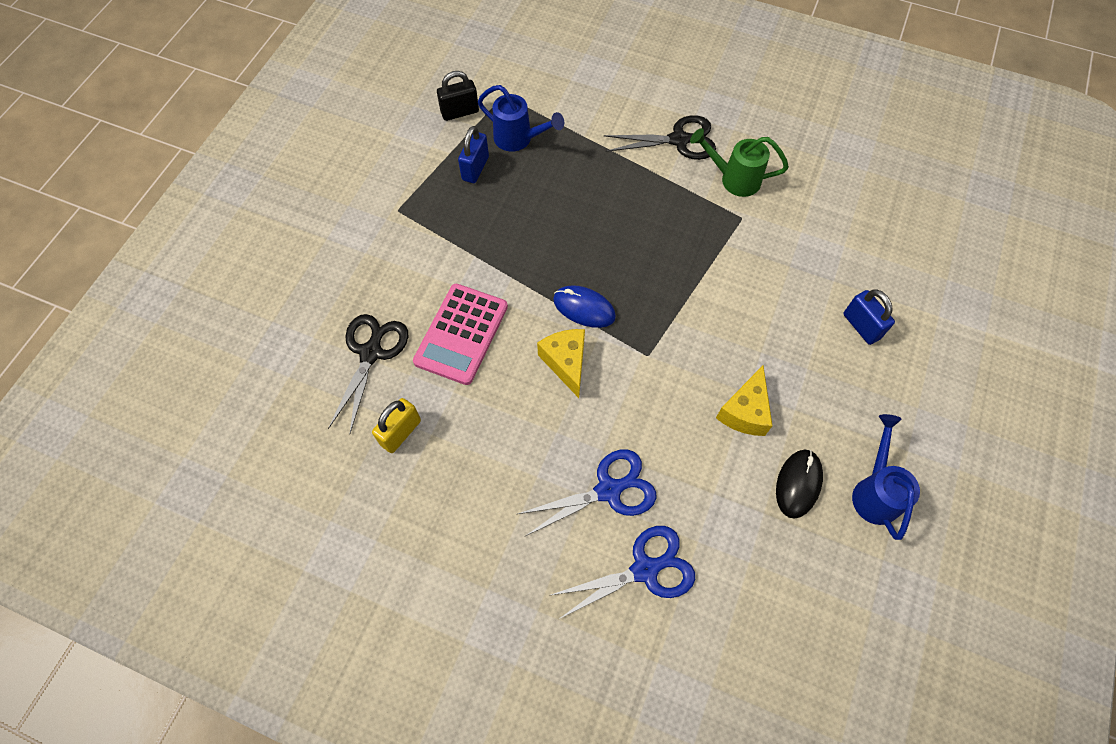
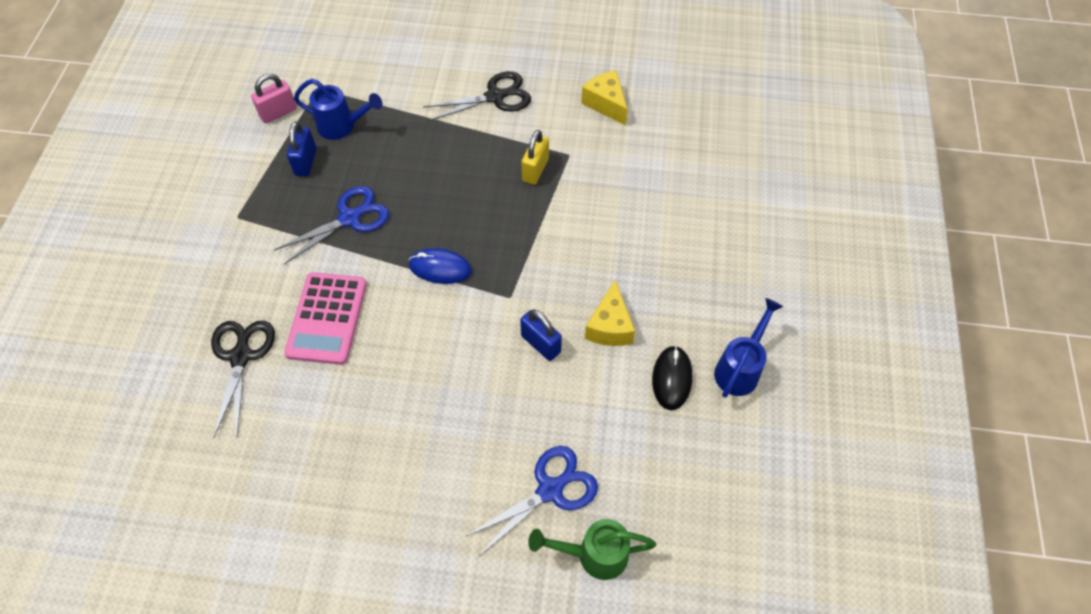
camera: 15 degrees left, 5 degrees down
yellow padlock [372,398,421,453] -> yellow padlock moved to [521,130,549,185]
black padlock [437,71,479,121] -> pink padlock [251,74,297,123]
blue scissors [518,450,656,536] -> blue scissors moved to [274,186,389,265]
yellow cheese [537,329,585,398] -> yellow cheese moved to [581,71,627,125]
green watering can [690,128,789,197] -> green watering can moved to [528,519,656,580]
blue padlock [843,289,895,345] -> blue padlock moved to [520,309,562,361]
blue watering can [852,414,920,540] -> blue watering can turned 45 degrees clockwise [714,298,783,398]

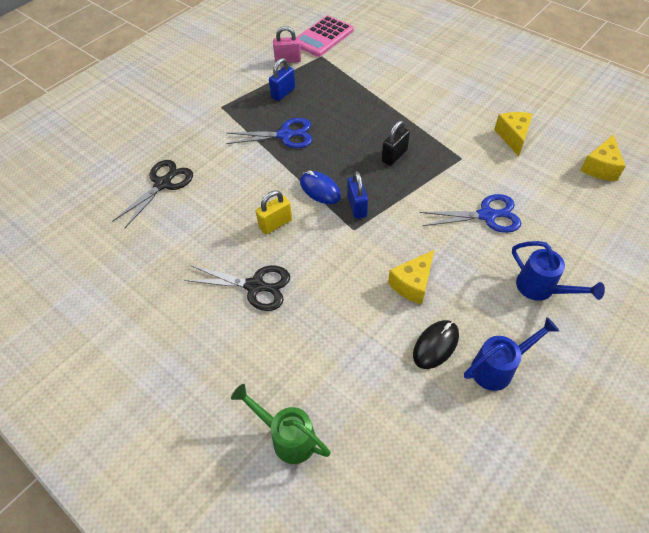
camera: 35 degrees right, 5 degrees down
pink calculator [284,272,367,365] -> pink calculator moved to [297,15,354,57]
blue watering can [294,79,382,140] -> blue watering can moved to [512,241,605,301]
black scissors [423,71,531,121] -> black scissors moved to [184,265,290,311]
blue scissors [467,446,598,555] -> blue scissors moved to [420,194,521,233]
blue padlock [520,309,562,361] -> blue padlock moved to [347,171,368,219]
yellow padlock [521,130,549,185] -> yellow padlock moved to [256,191,292,235]
none -> black padlock [382,120,410,166]
none -> yellow cheese [580,134,626,181]

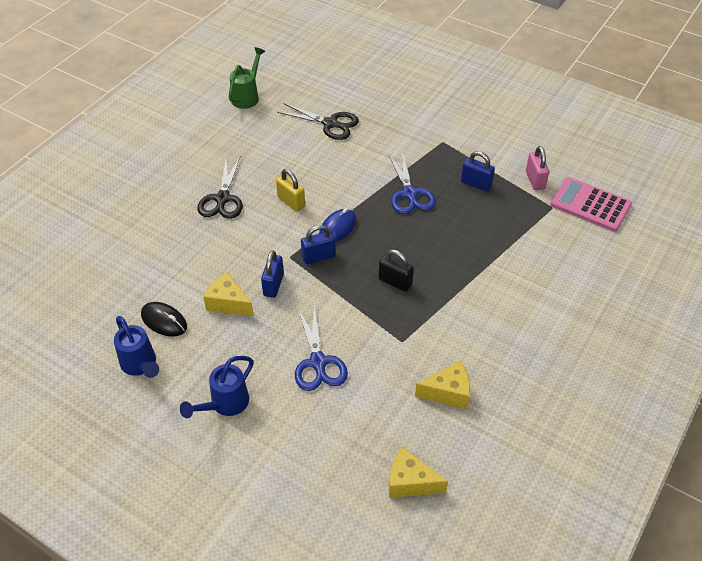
camera: 80 degrees right, 5 degrees down
green watering can [231,384,331,464] -> green watering can moved to [229,47,265,109]
none -> blue padlock [261,250,284,298]

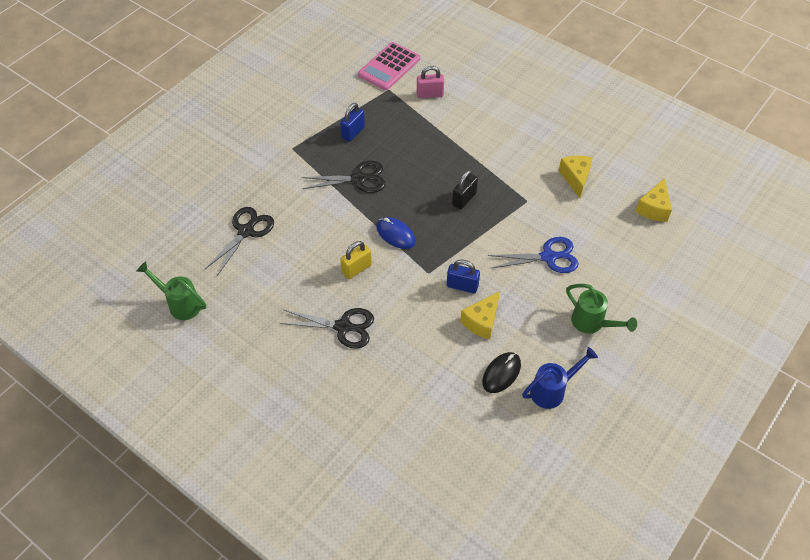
camera: 85 degrees left, 5 degrees up
blue watering can [180,356,254,418] -> green watering can [566,284,637,334]
blue padlock [301,225,335,264] -> none
blue scissors [388,151,436,214] -> black scissors [302,161,386,193]
pink padlock [526,146,549,190] -> pink padlock moved to [417,66,444,98]

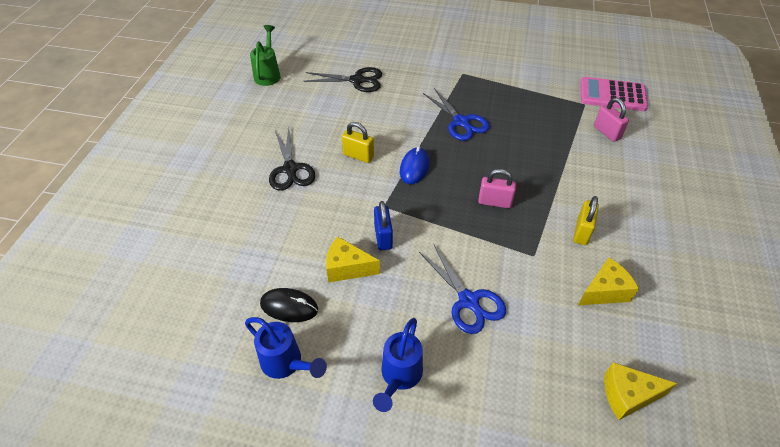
camera: 65 degrees right, 5 degrees down
black scissors [302,161,386,193] -> blue scissors [423,88,490,141]
blue padlock [340,103,365,142] -> none
black padlock [452,170,478,209] -> pink padlock [478,169,516,208]
green watering can [566,284,637,334] -> blue watering can [373,318,423,412]
none -> yellow padlock [573,196,599,245]

